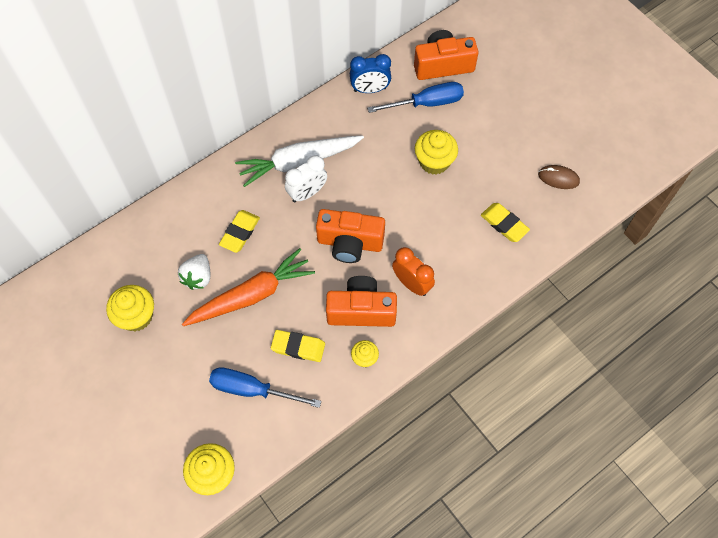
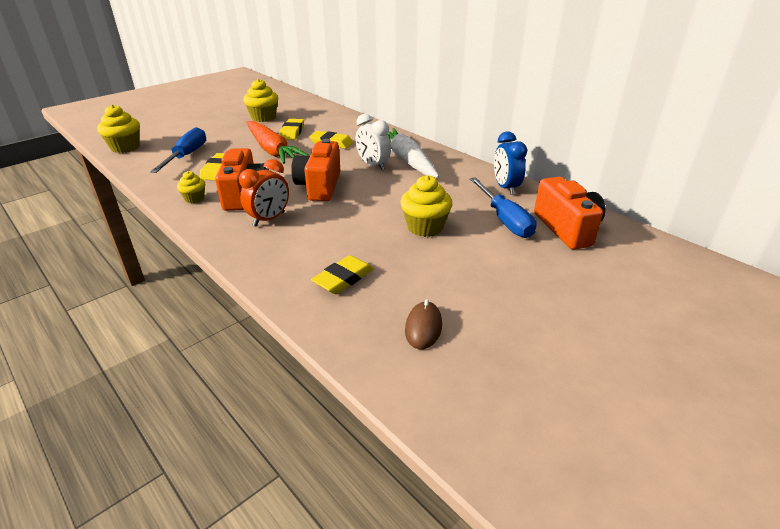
camera: 85 degrees right, 30 degrees down
white strawberry [178,254,211,290] -> yellow eraser [279,119,304,140]

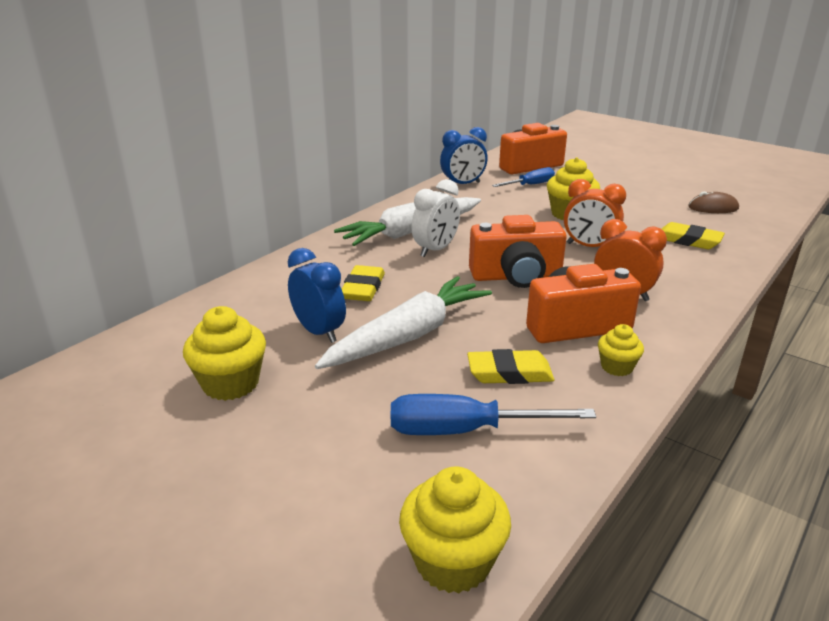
camera: 100 degrees left, 5 degrees down
orange carrot [246,121,310,164] -> white carrot [315,276,492,369]
yellow eraser [279,119,304,140] -> blue clock [288,248,346,343]
blue screwdriver [470,177,537,238] -> blue screwdriver [492,167,555,187], size x0.66
none -> orange clock [564,179,626,247]

